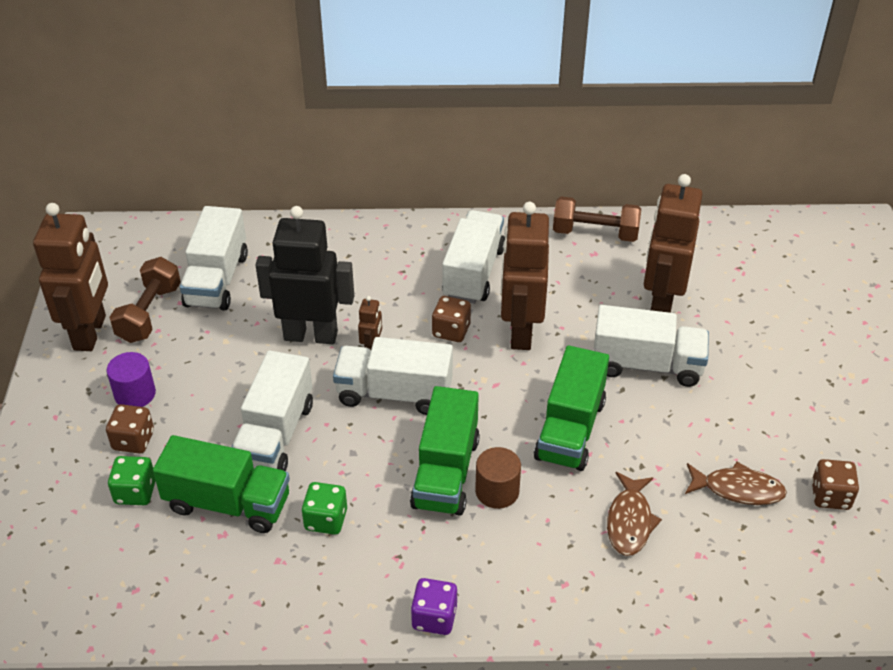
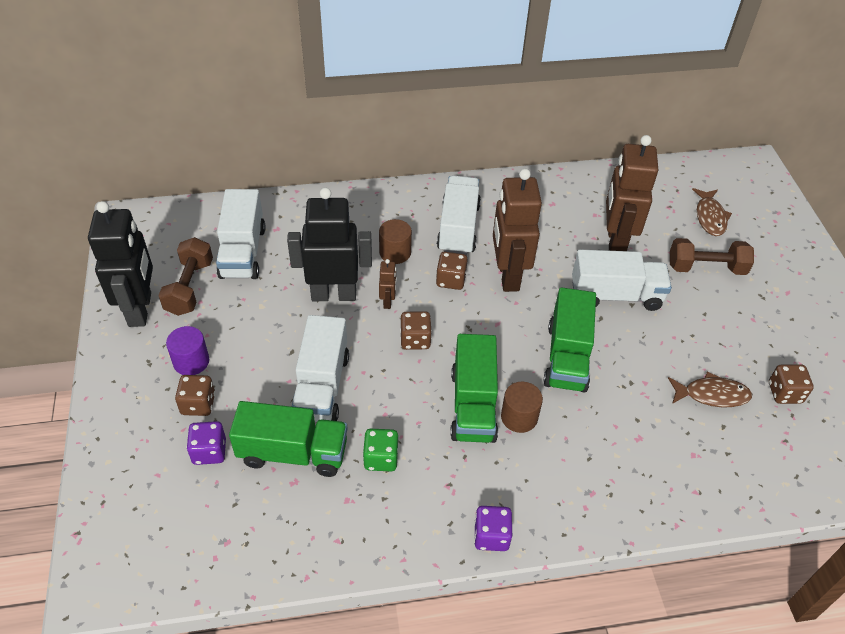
camera: 10 degrees left, 5 degrees up
brown robot [33,203,108,351] -> black robot [88,201,153,327]
green dice [108,456,156,505] -> purple dice [187,421,226,465]
white truck [333,337,453,415] -> brown dice [400,311,432,350]
brown dumbbell [553,197,641,242] -> brown dumbbell moved to [670,238,754,275]
brown fish [607,472,662,556] -> brown fish moved to [692,188,732,236]
none -> brown cylinder [379,219,412,264]

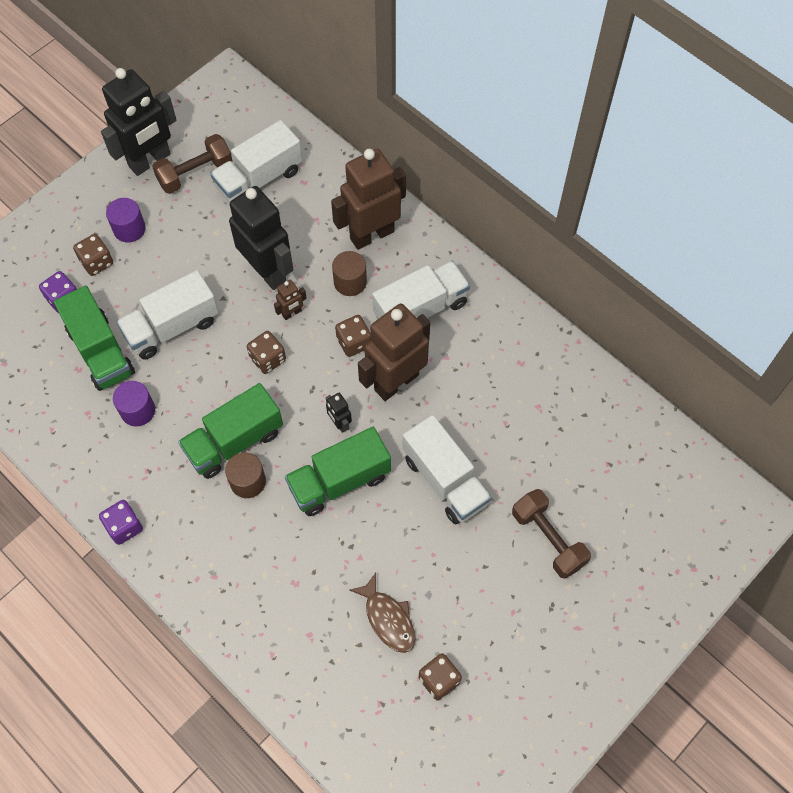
camera: 55 degrees right, 15 degrees up
green dice [363,429,398,471] -> purple cylinder [113,381,155,426]
brown robot [606,135,658,251] -> brown robot moved to [331,149,406,250]
brown fish [692,188,732,236] -> none
none -> black robot [326,393,352,433]

